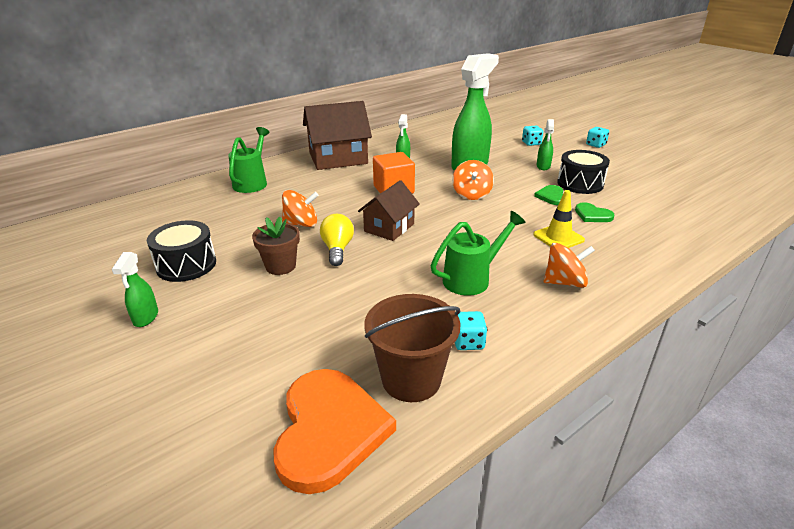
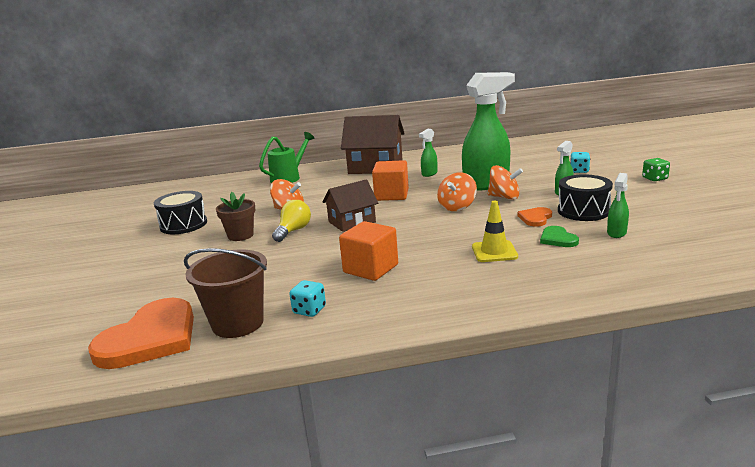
camera: 30 degrees right, 10 degrees down
green spray bottle [112,252,158,327] -> green spray bottle moved to [607,173,629,238]
green watering can [431,211,526,296] -> orange cube [339,221,398,281]
green heart [534,185,563,205] -> orange heart [517,207,552,227]
orange spinning top [544,243,595,288] -> orange spinning top moved to [488,165,523,200]
turquoise dice [586,127,609,148] -> green dice [642,158,670,181]

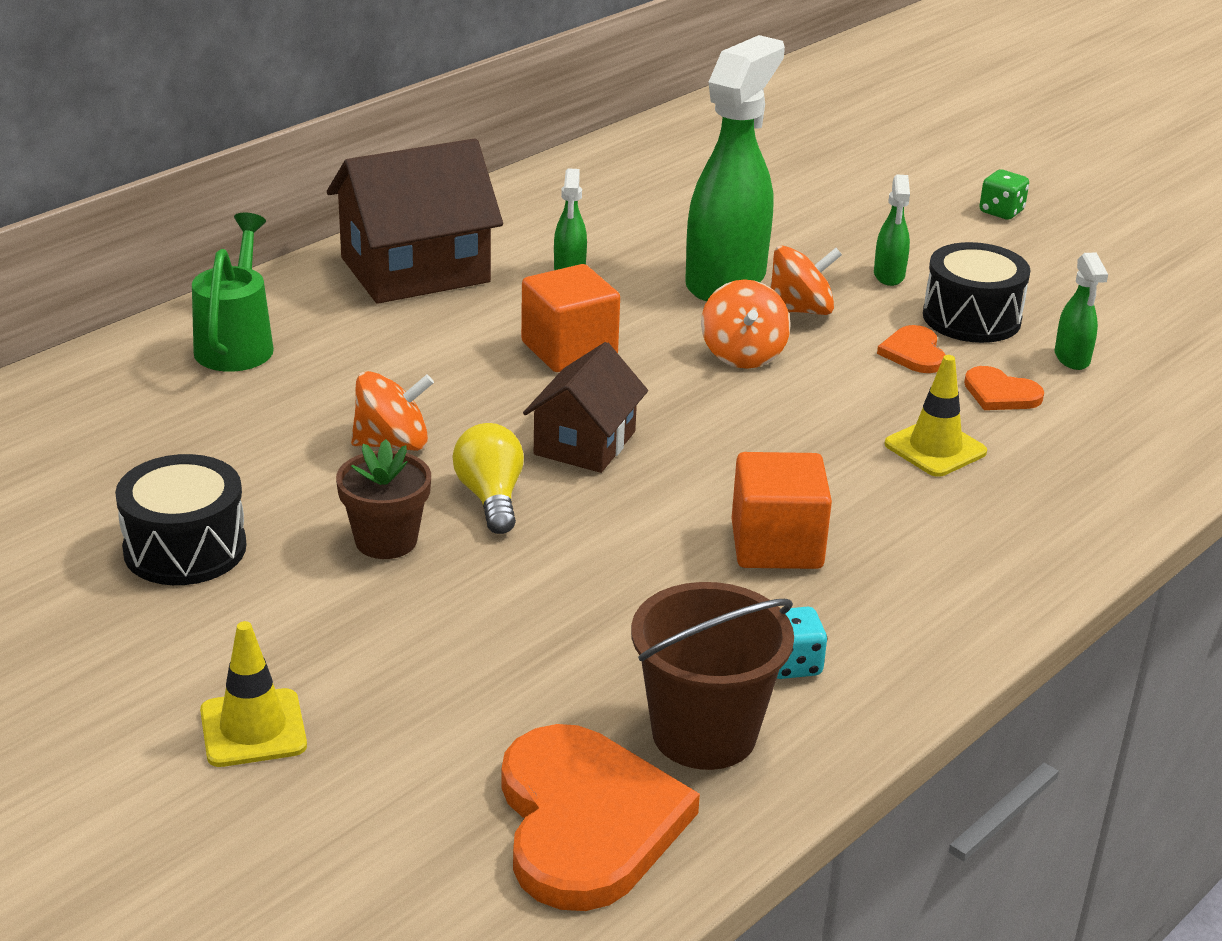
camera: 40 degrees left, 10 degrees up
green heart [540,226,579,247] -> orange heart [964,366,1044,410]
turquoise dice [570,152,590,173] -> none
none -> yellow traffic cone [200,621,307,767]

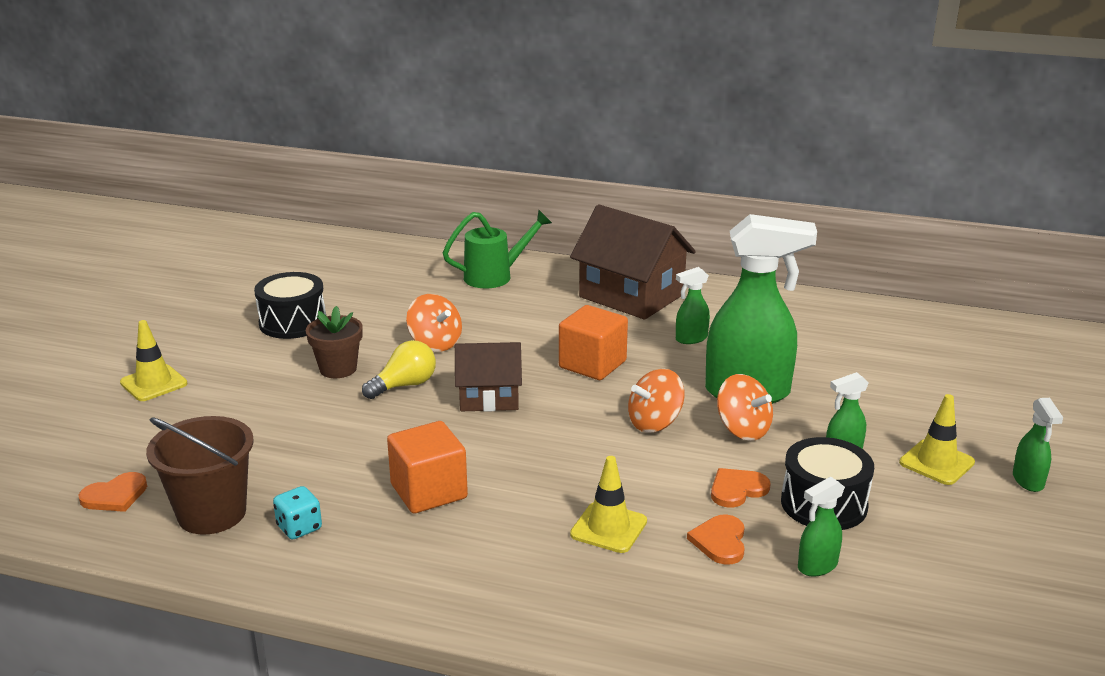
camera: 65 degrees right, 5 degrees down
orange heart [501,724,700,911] -> orange heart [78,472,147,512], size x0.47
green dice [979,170,1029,220] -> green spray bottle [1013,398,1063,492]
none -> yellow traffic cone [899,394,975,485]

